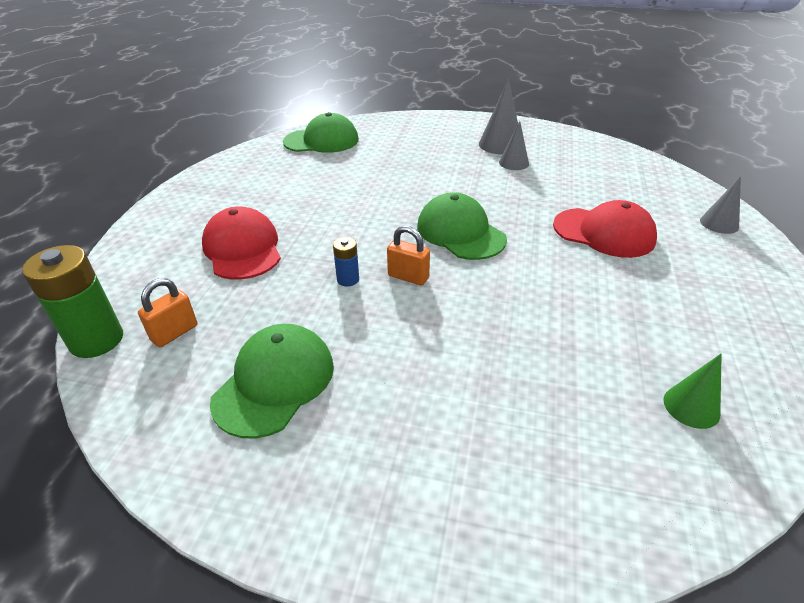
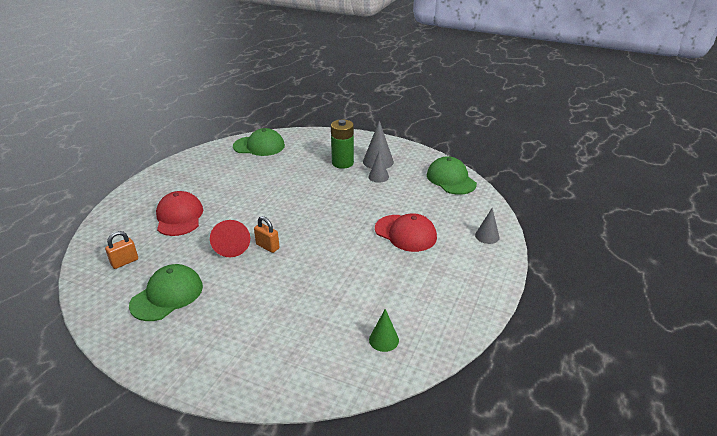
camera: 10 degrees right, 5 degrees down
green battery [22,245,123,358] -> green battery moved to [331,120,354,169]
blue battery [333,237,359,286] -> red cone [210,220,250,257]
green cap [417,192,507,260] -> green cap moved to [427,156,477,195]

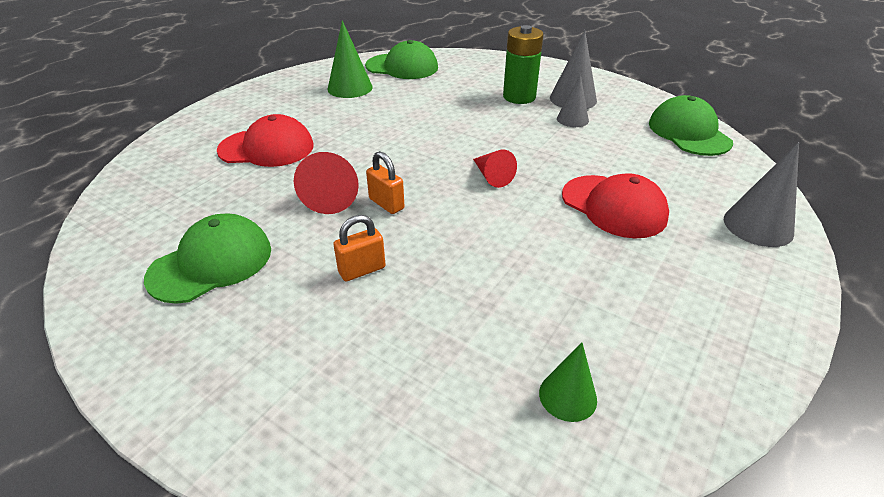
camera: 10 degrees right, 5 degrees up
orange padlock [105,231,138,269] -> orange padlock moved to [333,215,386,281]
red cap [156,191,203,236] -> red cap turned 90 degrees clockwise [217,114,314,167]
grey cone [475,208,500,244] -> grey cone [724,142,799,247], size x1.56
none -> green cone [328,20,373,98]
none -> red cone [473,150,517,188]

